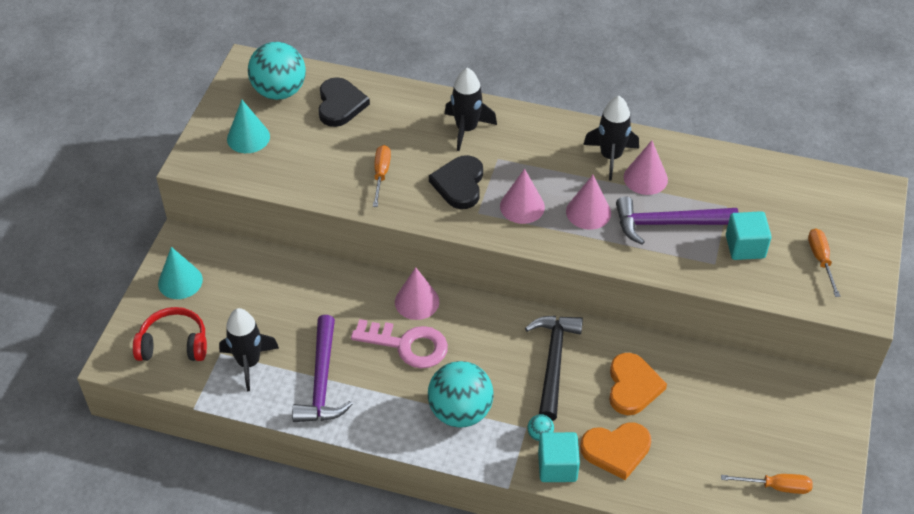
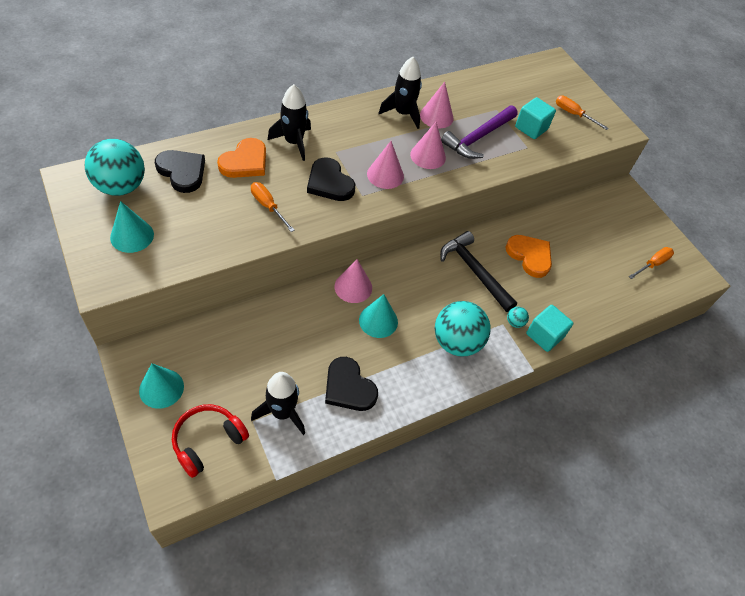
camera: 50 degrees left, 5 degrees up
purple hammer [292,315,353,422] -> black heart [325,357,378,411]
pink key [351,319,448,369] -> turquoise cone [359,294,398,338]
orange heart [580,422,651,480] -> orange heart moved to [217,138,266,178]

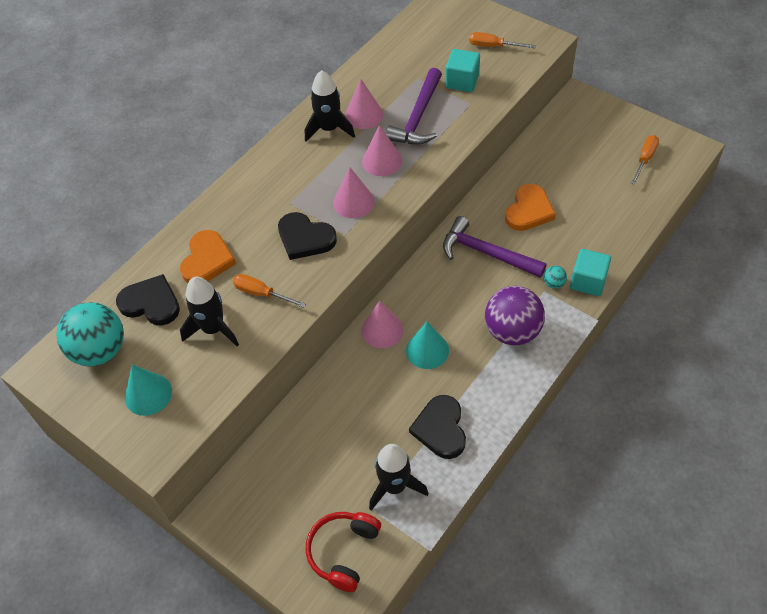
camera: 15 degrees left, 0 degrees up
turquoise cone [139,363,184,409] -> none
black rocket [268,84,311,161] -> black rocket moved to [180,277,239,346]
black heart [325,357,378,411] -> black heart turned 60 degrees clockwise [409,395,466,459]
turquoise ball [435,301,491,357] -> purple ball [485,286,545,345]
black hammer [440,231,517,312] -> purple hammer [443,216,547,278]
orange heart [506,235,552,278] -> orange heart turned 90 degrees clockwise [505,184,556,231]

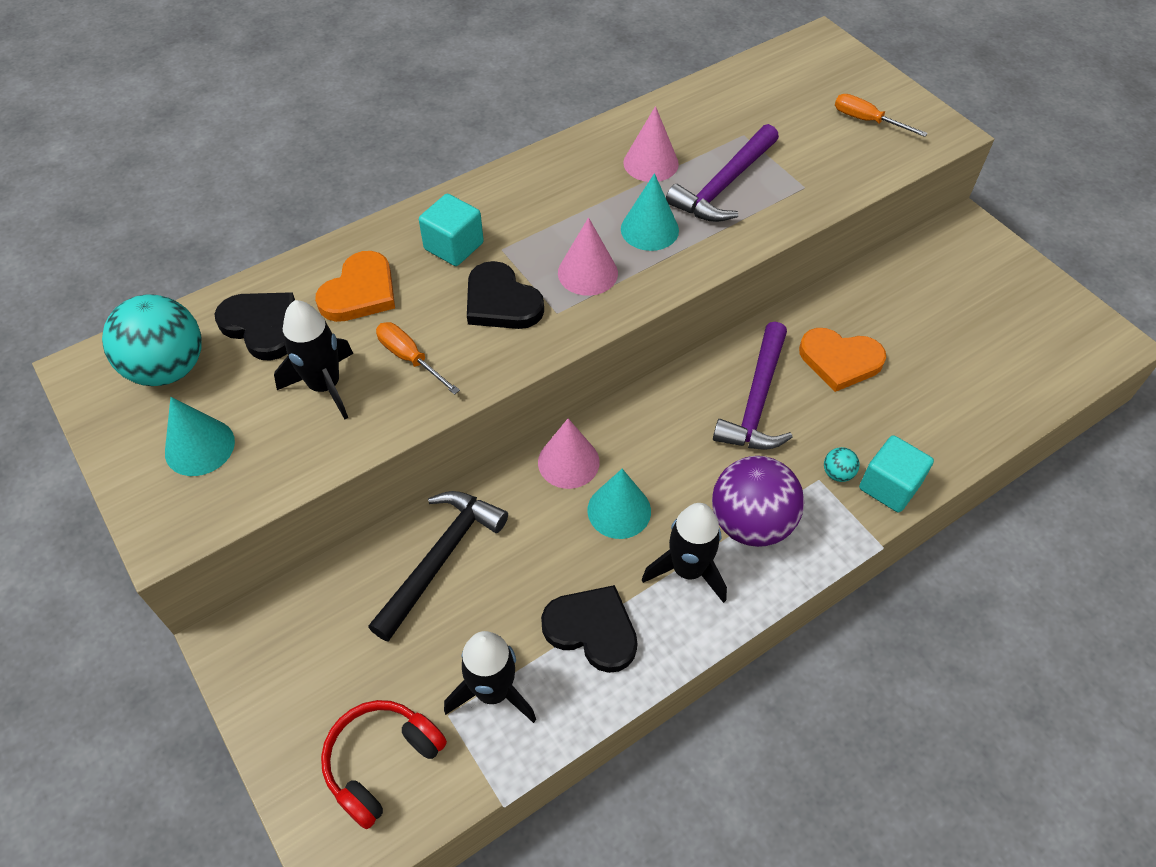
camera: 15 degrees right, 0 degrees up
black rocket [305,70,355,142] -> black rocket moved to [642,503,727,603]
pink cone [362,125,402,176] -> turquoise cone [621,173,679,251]
black heart [409,395,466,459] -> black heart turned 105 degrees clockwise [541,585,638,673]
purple hammer [443,216,547,278] -> purple hammer turned 120 degrees counterclockwise [713,322,793,450]
turquoise cube [445,49,480,92] -> turquoise cube moved to [419,194,484,266]
orange heart [505,184,556,231] -> orange heart turned 60 degrees clockwise [799,328,886,392]
orange screwdriver [631,135,659,185] -> none
none -> black hammer [368,491,508,642]

